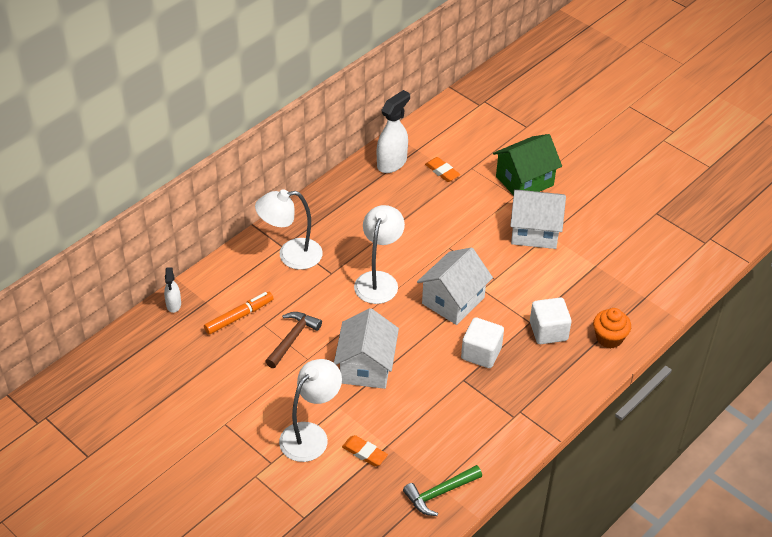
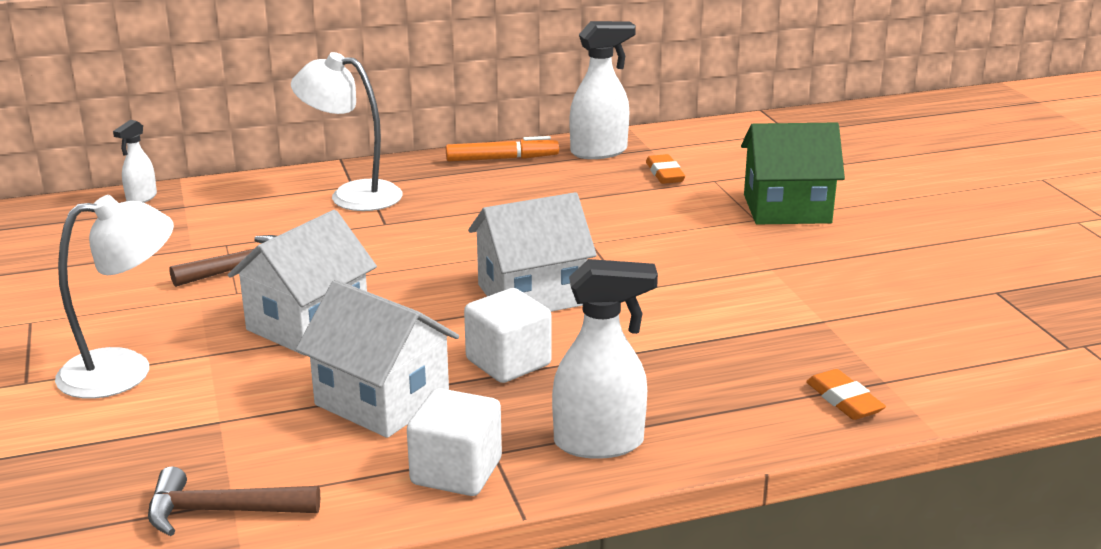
camera: 30 degrees right, 20 degrees down
orange marker [204,292,274,335] -> orange marker moved to [446,136,559,162]
orange eraser [342,435,388,466] -> orange eraser moved to [806,369,886,420]
white lamp [354,205,405,304] -> none
green hammer [403,465,482,516] -> brown hammer [148,466,320,536]
white house [510,189,566,249] -> white house moved to [296,280,459,438]
white cube [530,297,572,344] -> white cube moved to [407,388,502,496]
orange cupcake [593,308,631,349] -> none
none -> white spray bottle [552,259,658,459]

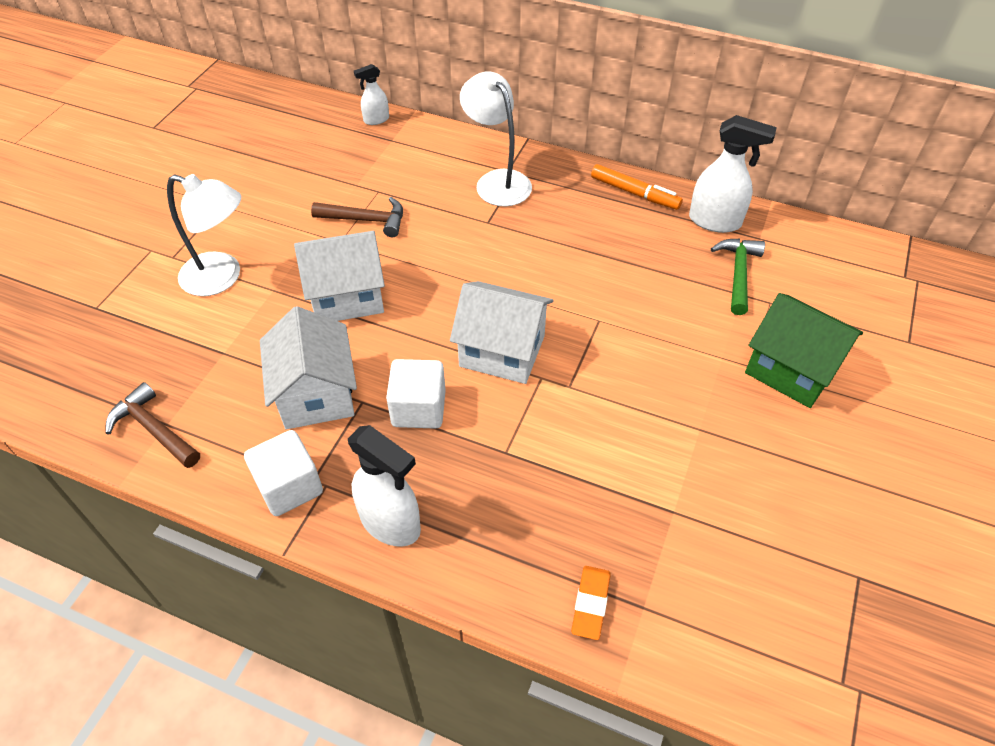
camera: 40 degrees right, 25 degrees up
orange eraser [646,154,685,184] -> green hammer [711,239,765,315]

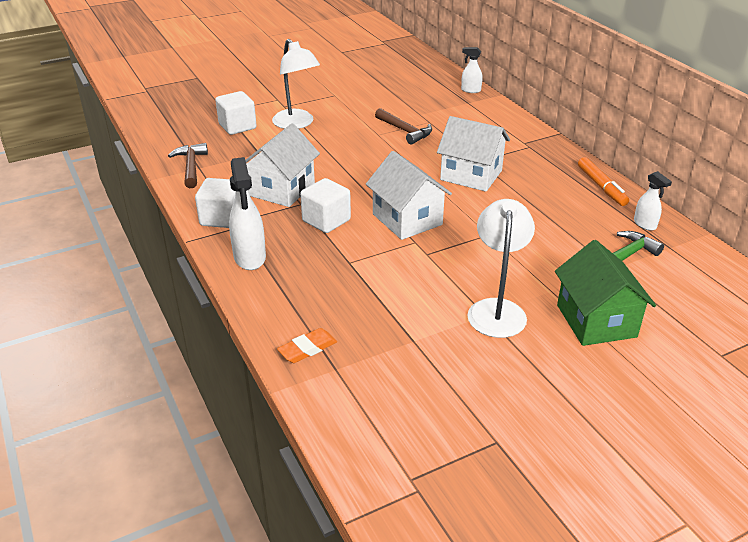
camera: 40 degrees right, 15 degrees down
white house [294,231,385,321] -> white house moved to [437,116,510,192]
white lamp [460,71,532,206] -> white lamp moved to [467,199,535,338]
white spray bottle [689,115,777,233] -> white spray bottle [634,171,672,231], size x0.57
none -> white cube [215,91,257,135]

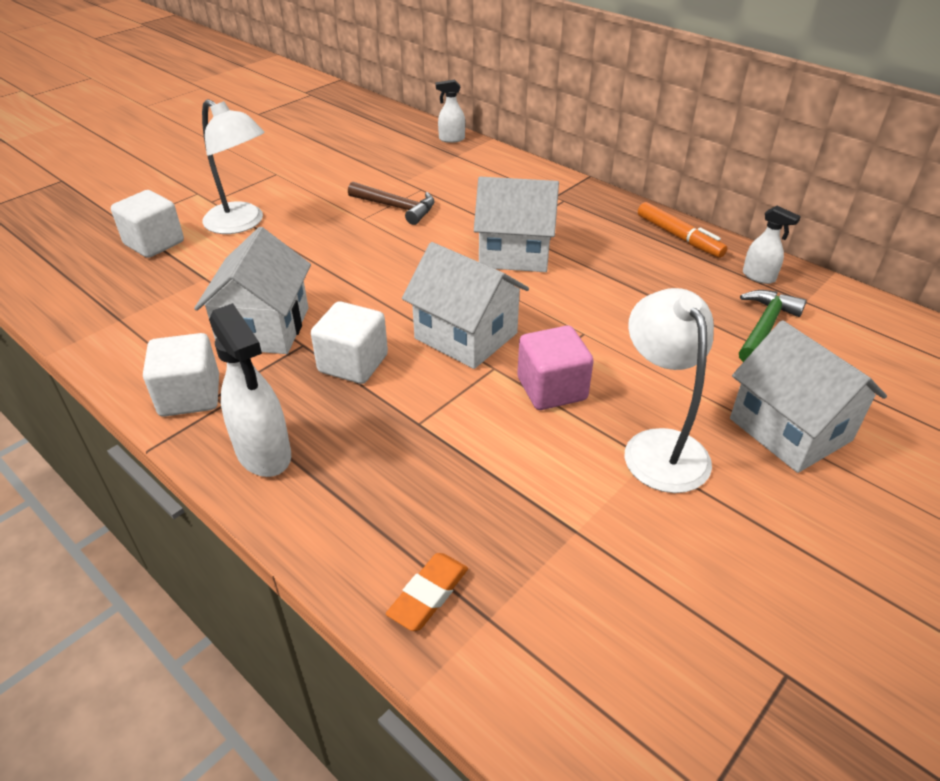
camera: 20 degrees left, 5 degrees up
brown hammer [168,143,208,188] -> none
green house [555,240,656,346] -> white house [730,320,887,473]
none -> pink cube [517,325,594,410]

